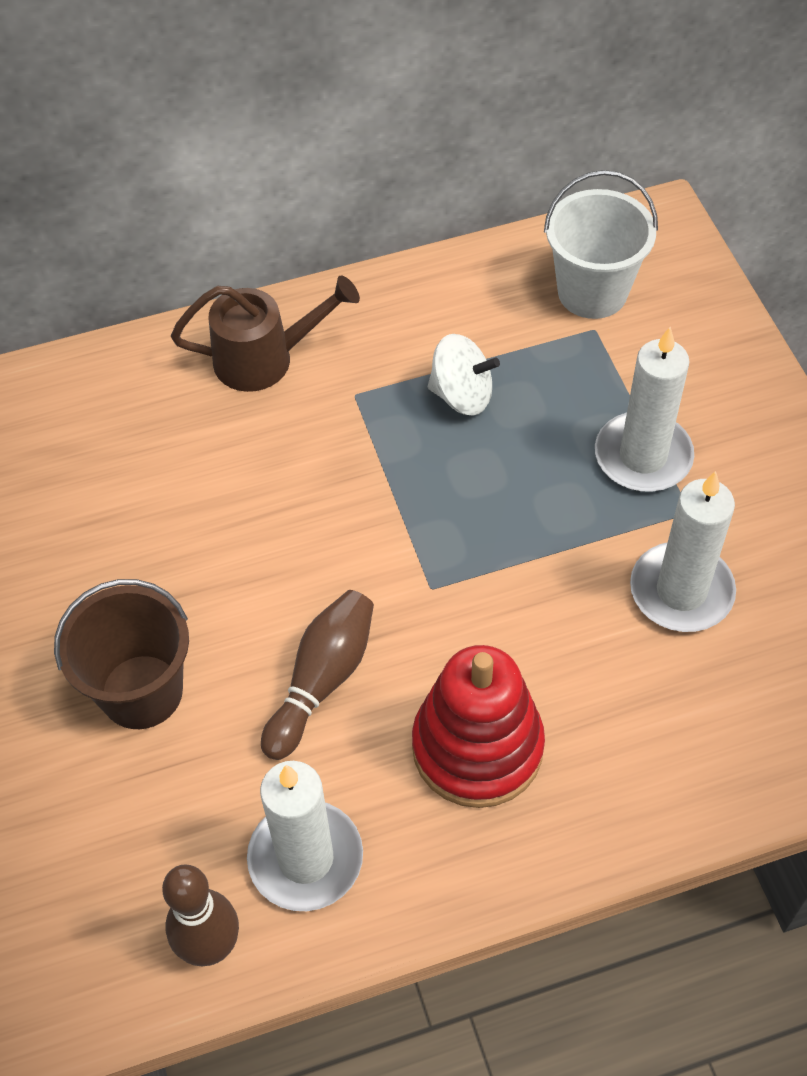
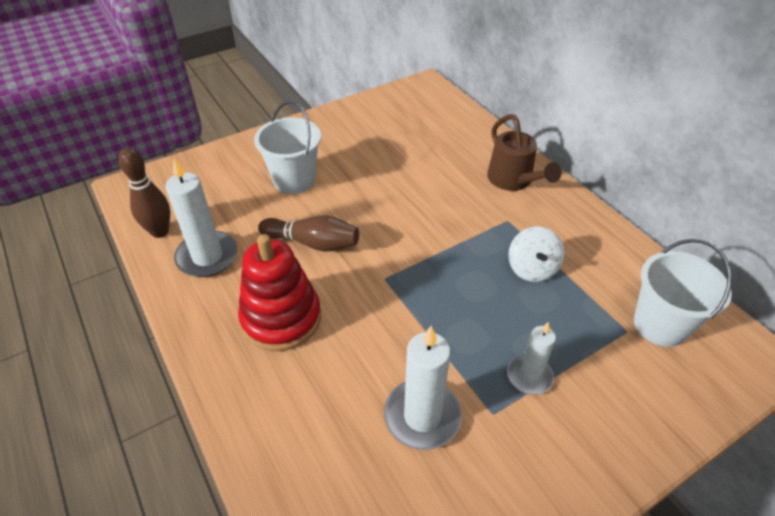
camera: 75 degrees right, 10 degrees down
brown bucket [54,579,189,729] -> white bucket [254,101,321,194]
white candle [595,327,694,492] -> white candle [507,322,556,395], size x0.63

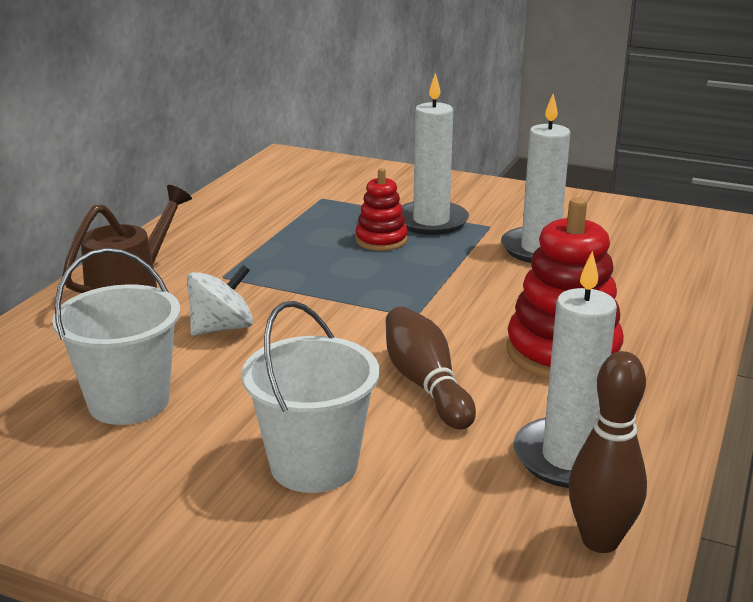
camera: 125 degrees left, 20 degrees down
white candle [507,322,556,395] -> white candle [402,73,469,235], size x1.59
white spinning top [508,226,564,282] -> white spinning top moved to [187,265,253,336]
white bucket [634,239,732,347] -> white bucket moved to [52,248,180,425]
none -> red stacking toy [355,168,408,251]

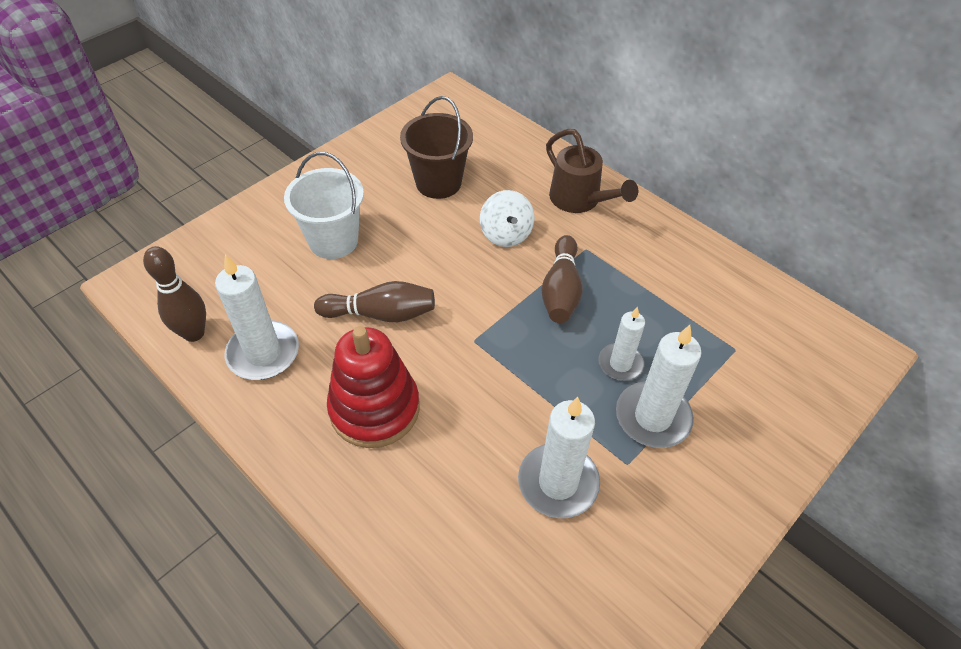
camera: 110 degrees right, 25 degrees up
white bucket [52,248,180,425] -> brown bucket [400,96,473,199]
red stacking toy [355,168,408,251] -> white candle [598,307,645,381]
none -> brown bowling pin [541,235,583,323]

